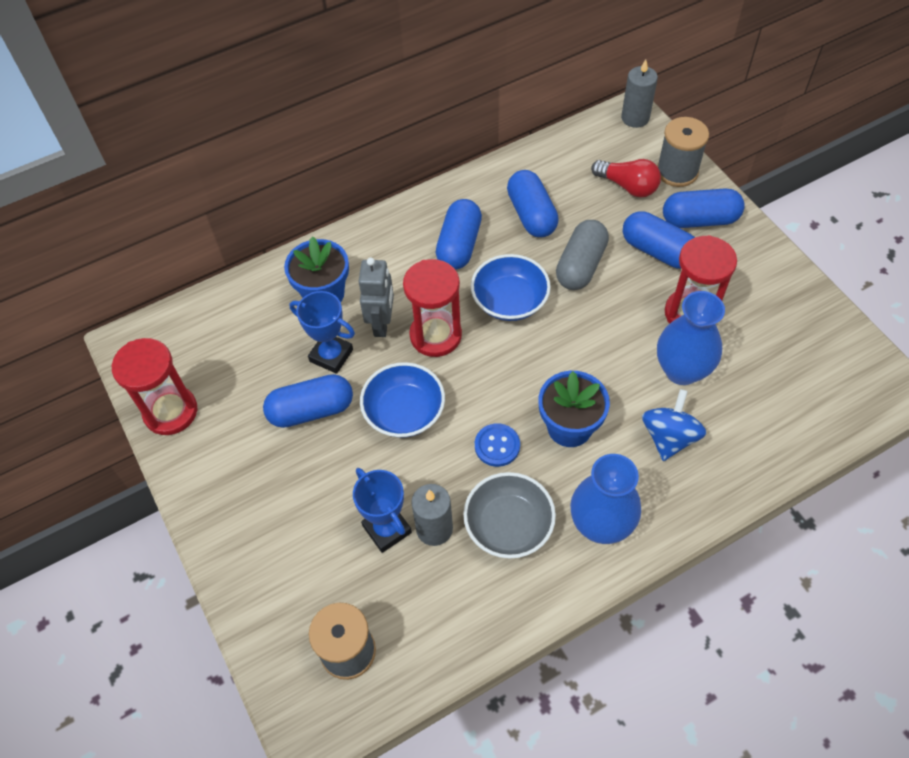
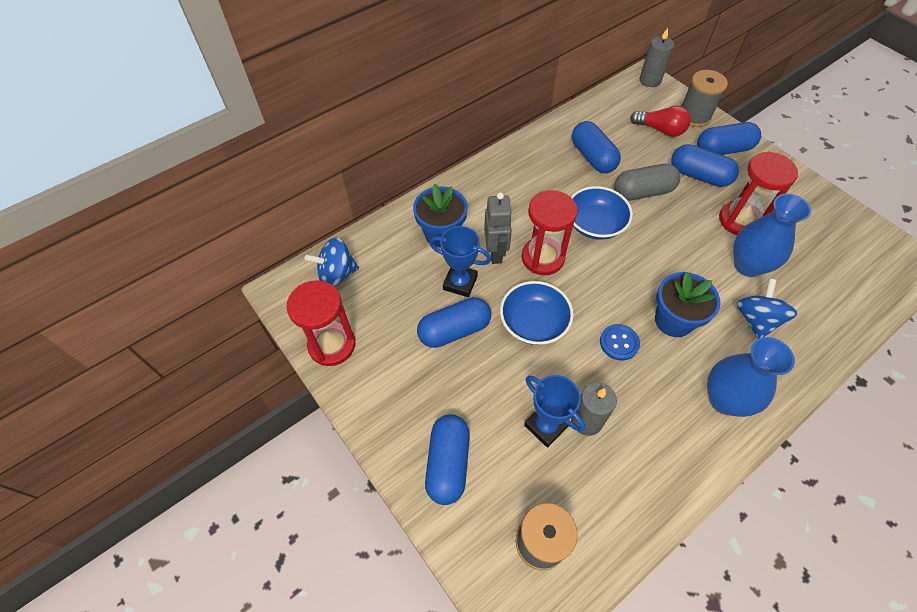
camera: 10 degrees left, 0 degrees up
blue capsule [436,199,482,270] -> blue capsule moved to [425,414,470,505]
grey bowl [463,472,556,559] -> none
grey capsule [556,220,609,290] -> grey capsule turned 60 degrees clockwise [614,164,680,200]
none -> blue spinning top [305,237,359,287]

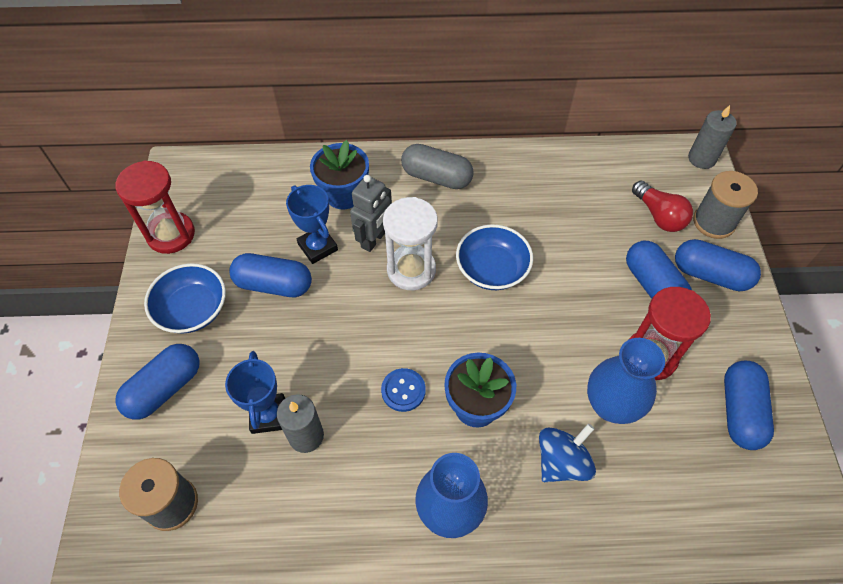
camera: 35 degrees right, 0 degrees up
blue spinning top [305,237,359,287] -> none
blue bowl [500,281,574,345] -> blue bowl moved to [144,263,226,334]
red hourglass [521,190,578,275] -> white hourglass [383,197,438,290]
blue capsule [572,121,621,173] -> blue capsule moved to [724,361,774,450]
grey capsule [614,164,680,200] -> grey capsule moved to [401,144,474,189]

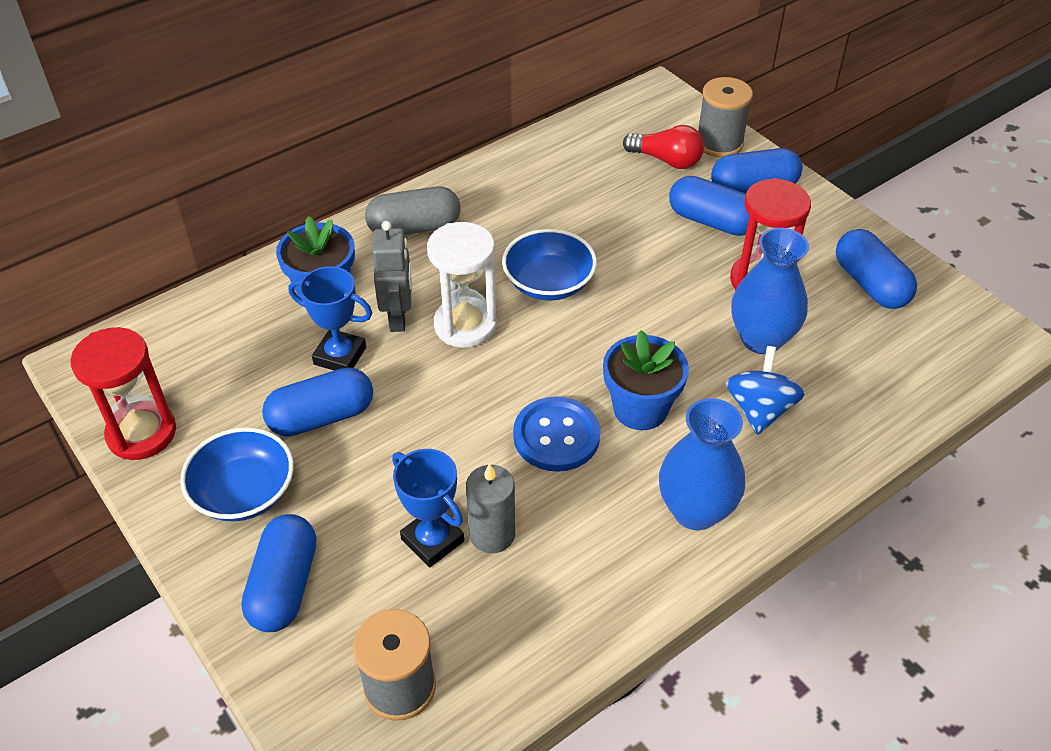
camera: 35 degrees left, 10 degrees down
blue button [381,368,426,412] -> blue button [513,396,600,472], size x1.55
grey candle [688,105,737,169] -> none

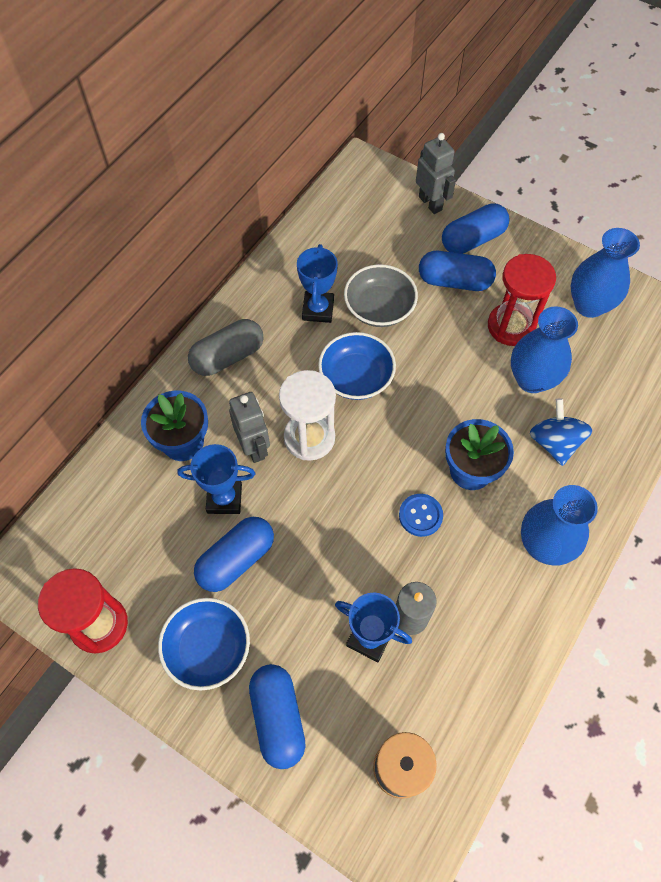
camera: 20 degrees left, 15 degrees up
blue button [513,396,600,472] -> blue button [399,494,443,537], size x0.65
red light bulb [623,125,704,169] -> none
grey spool [698,77,753,158] -> grey robot [416,133,456,214]
blue capsule [836,229,917,309] -> blue vase [571,228,640,318]
none -> blue trophy [297,244,338,323]
none -> grey bowl [344,264,418,327]

